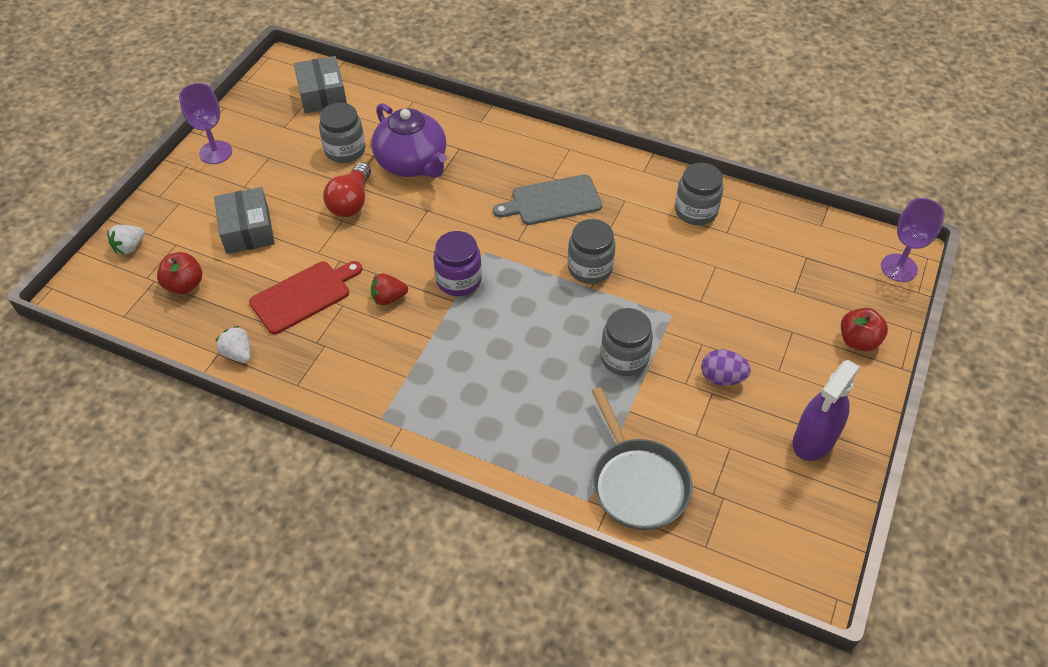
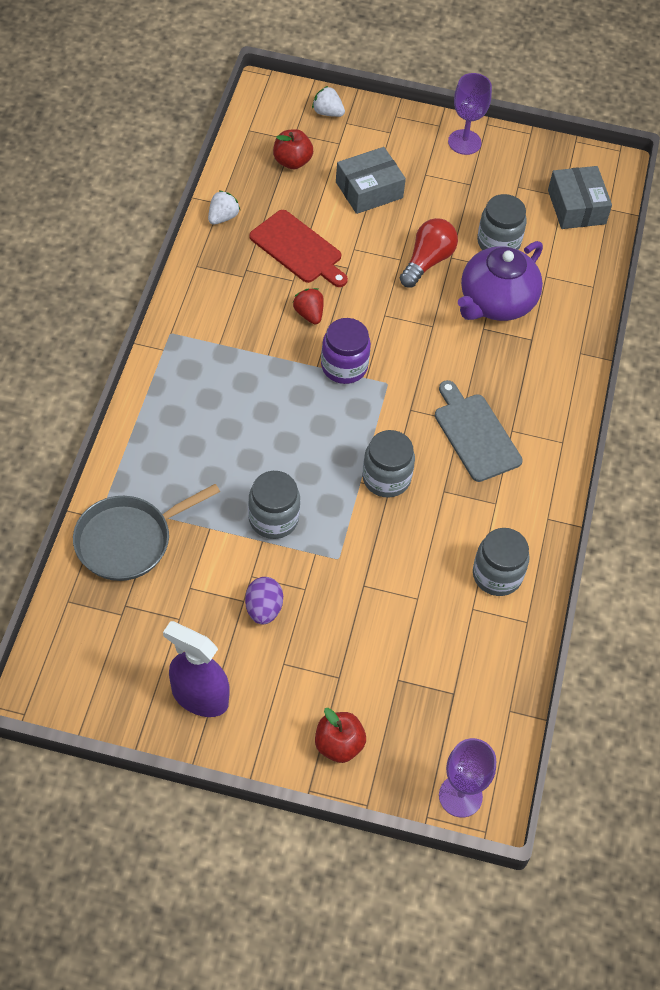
camera: 75 degrees right, 5 degrees up
grey box [294,56,347,114] -> grey box turned 75 degrees counterclockwise [548,166,612,229]
red light bulb [323,162,371,217] -> red light bulb turned 120 degrees clockwise [400,218,458,288]

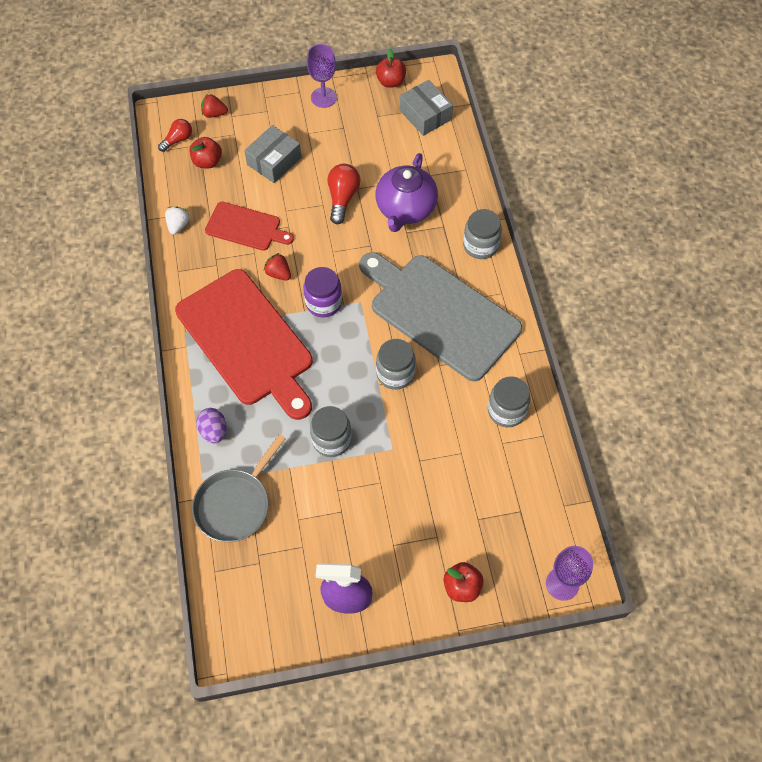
camera: 20 degrees left, 5 degrees up
purple egg [245,577,283,624] -> purple egg moved to [196,408,226,443]
white strawberry [312,86,345,117] -> red strawberry [201,95,228,118]
grey cutting board [435,380,523,482] -> grey cutting board [359,252,522,381], size x1.92
grey jar [477,194,527,250] -> grey jar moved to [463,209,502,259]
none -> red light bulb [158,119,192,152]
none -> red cutting board [175,269,313,420]
none -> red apple [376,48,406,88]

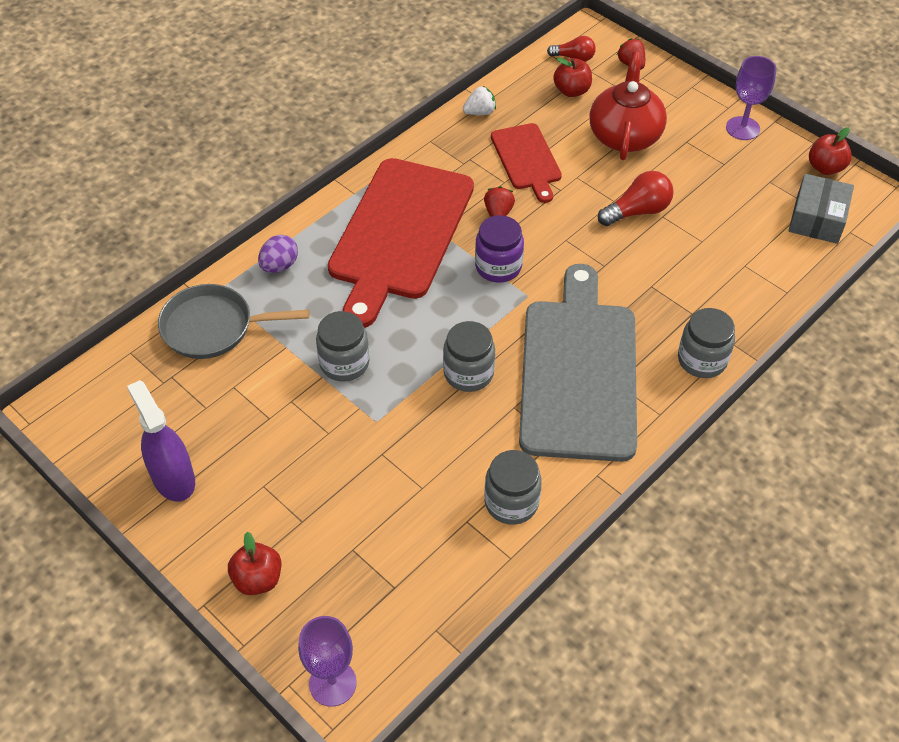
camera: 55 degrees right, 10 degrees down
grey box [244,125,301,183] -> red teapot [590,52,667,160]
purple teapot [375,153,438,232] -> none

